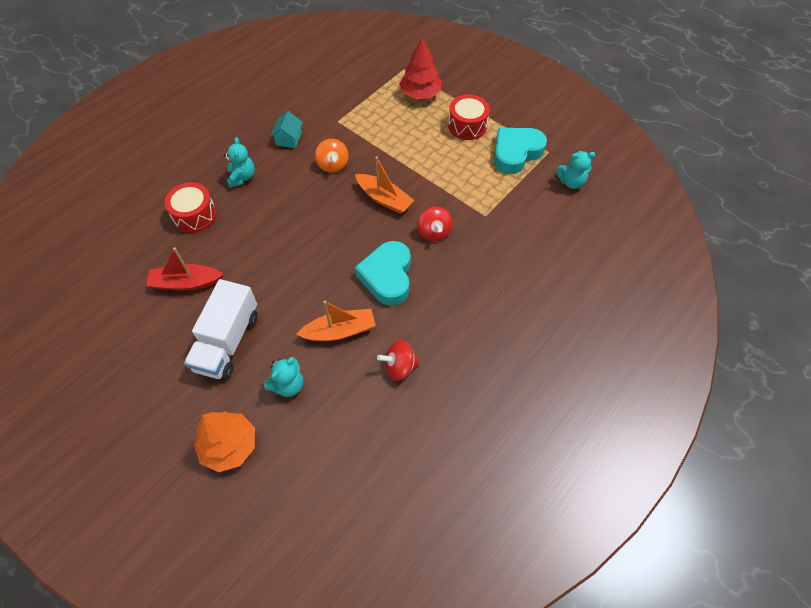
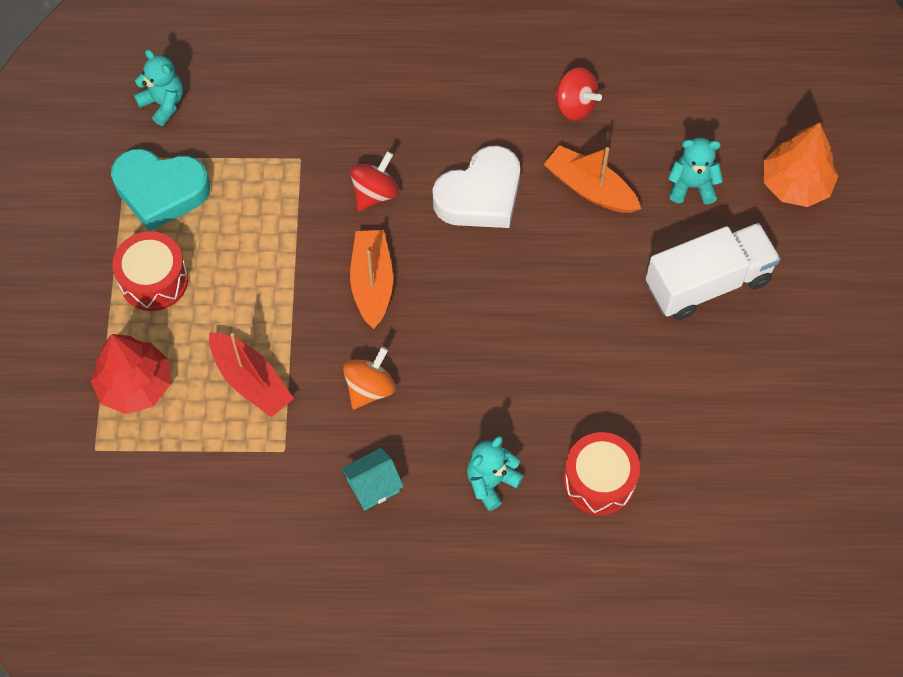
camera: 130 degrees left, 5 degrees up
red boat [146,247,223,291] -> red boat moved to [209,332,294,418]
turquoise heart [355,241,411,306] -> white heart [433,146,520,228]

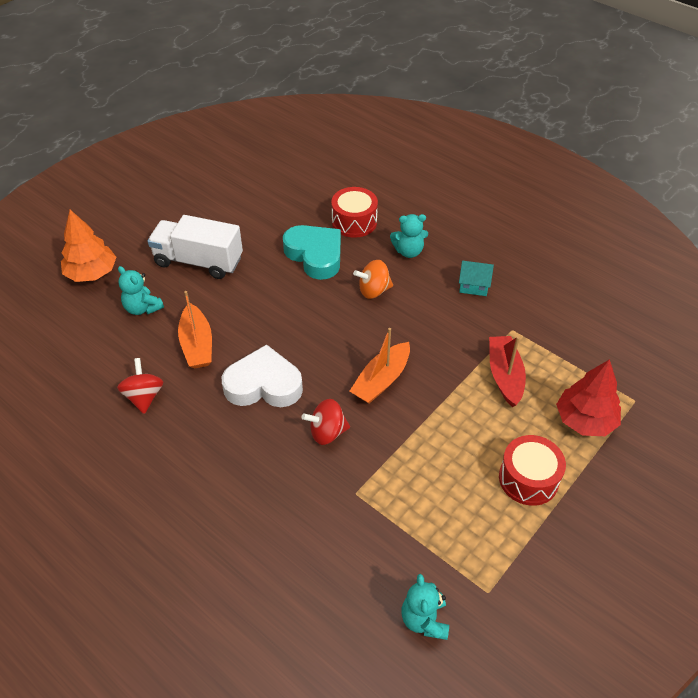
camera: 140 degrees left, 15 degrees down
turquoise heart [111,149,210,231] -> turquoise heart moved to [283,225,341,280]
orange spinning top [343,347,396,409] -> orange spinning top moved to [353,260,393,299]

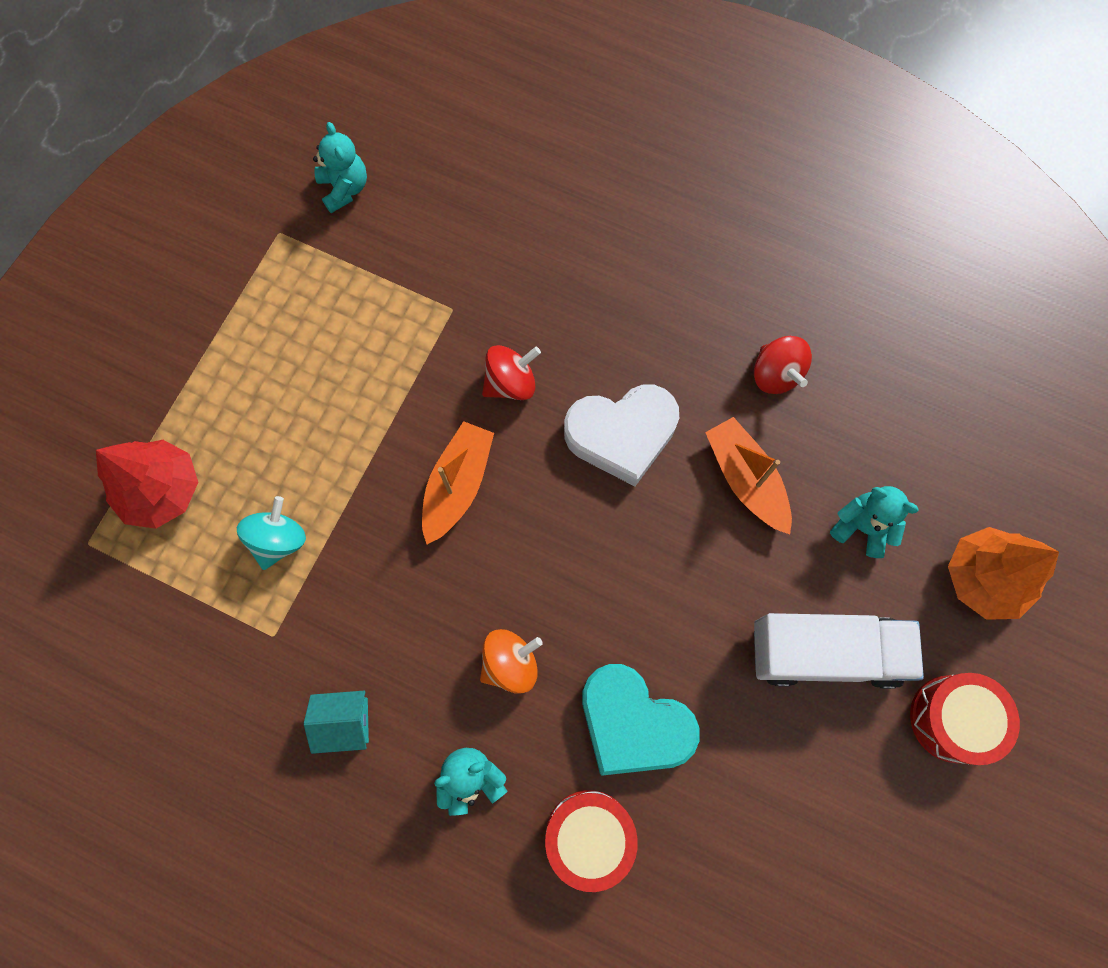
camera: 165 degrees right, 25 degrees up
red boat [489,336,526,407] -> turquoise spinning top [237,496,306,570]
red drum [499,435,566,506] -> red drum moved to [910,673,1020,765]

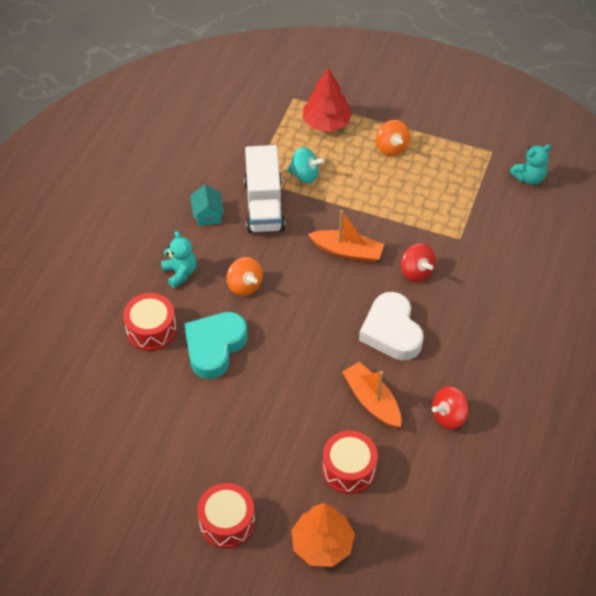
camera: 85 degrees right, 20 degrees down
orange boat [705,417,792,534] -> orange boat turned 90 degrees counterclockwise [342,362,401,428]
white truck [754,613,924,689] -> white truck moved to [244,145,285,233]
turquoise teddy bear [830,486,919,558] -> red drum [322,430,378,494]
none -> orange spinning top [376,120,410,156]

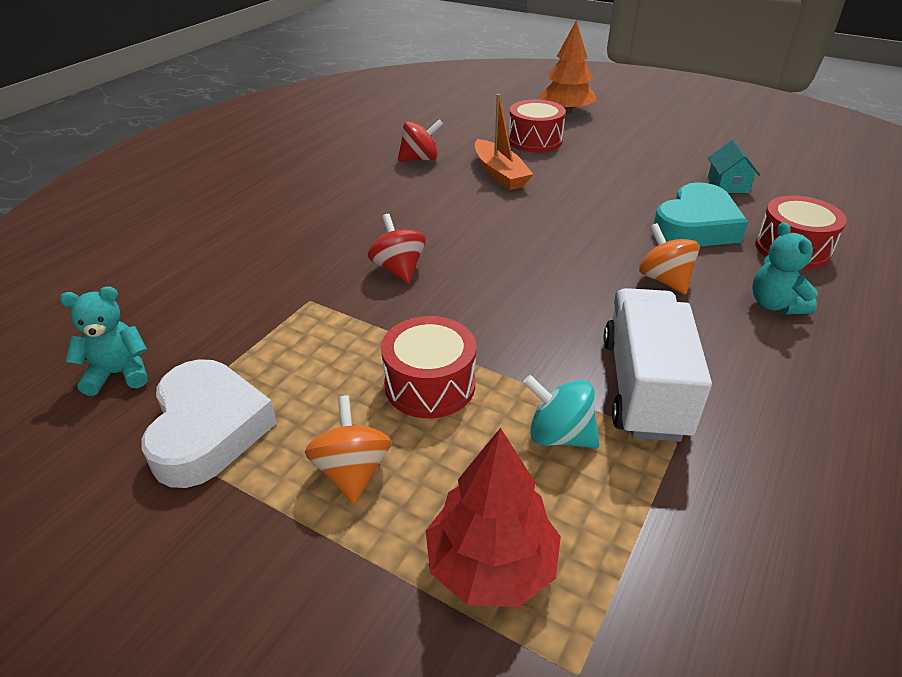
camera: 170 degrees left, 15 degrees down
turquoise house [190,185,224,226] -> turquoise house moved to [708,140,760,193]
red drum [197,483,255,549] -> red drum moved to [381,316,476,418]
orange boat [308,210,384,263] -> none
white heart [359,292,424,360] -> white heart moved to [141,359,277,488]

